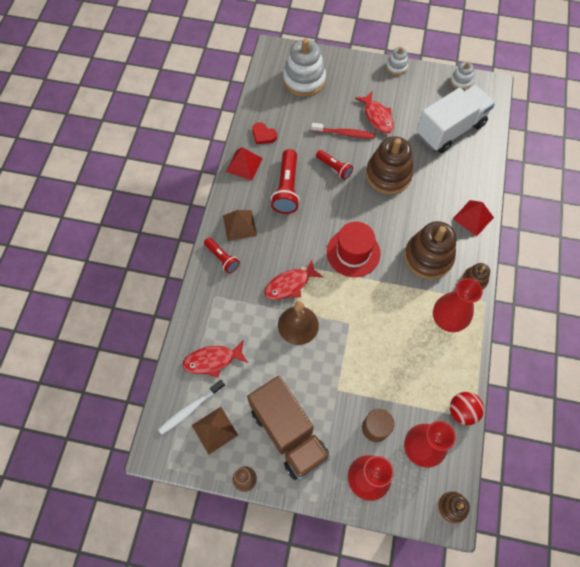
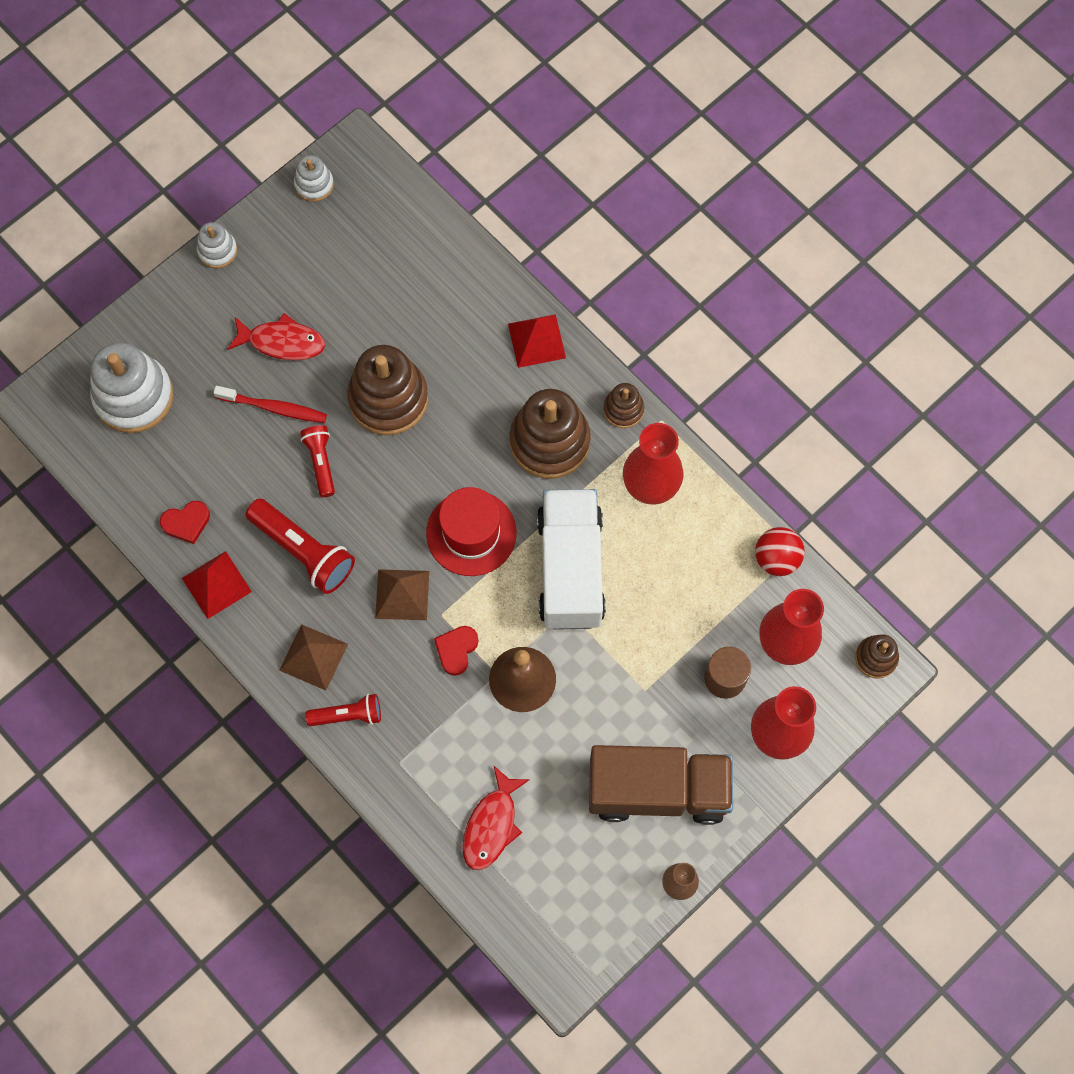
camera: 55 degrees left, 5 degrees up
white toothbrush [158,380,225,435] -> none
brown pyramid [192,407,238,455] -> brown pyramid moved to [375,569,429,620]
red fish [264,259,323,300] -> red heart [434,626,478,676]
red toothbrush [311,123,375,139] -> red toothbrush turned 60 degrees clockwise [213,386,327,423]
red flashlight [316,150,353,180] -> red flashlight turned 90 degrees counterclockwise [300,425,335,497]
white truck [417,85,495,153] -> white truck moved to [537,489,606,630]

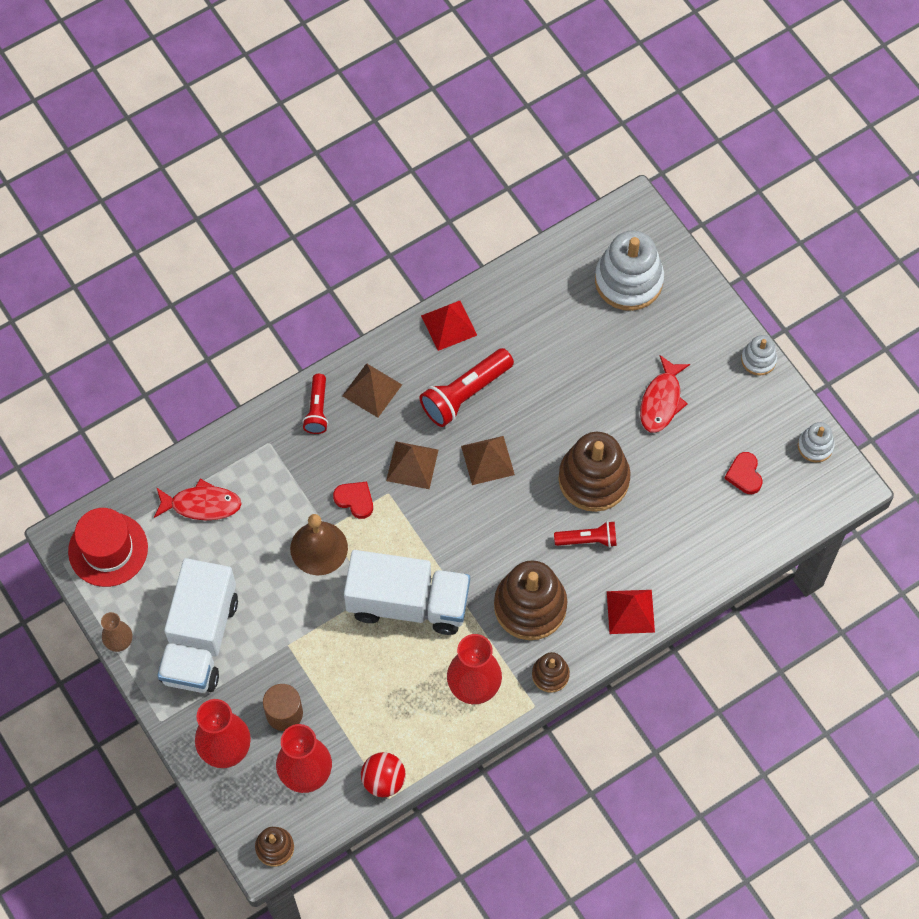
camera: 100 degrees right, 5 degrees down
red heart [160,501,210,544] -> red heart moved to [724,452,762,494]
red toothbrush [213,386,327,423] -> none
red flashlight [300,425,335,497] -> red flashlight moved to [554,521,617,547]
red hat [426,487,517,576] -> red hat moved to [68,508,148,587]
red fish [462,766,530,870] -> red fish turned 150 degrees clockwise [154,479,242,520]
brown truck [589,745,733,825] -> white truck [157,558,238,693]
none -> brown pyramid [461,436,515,485]

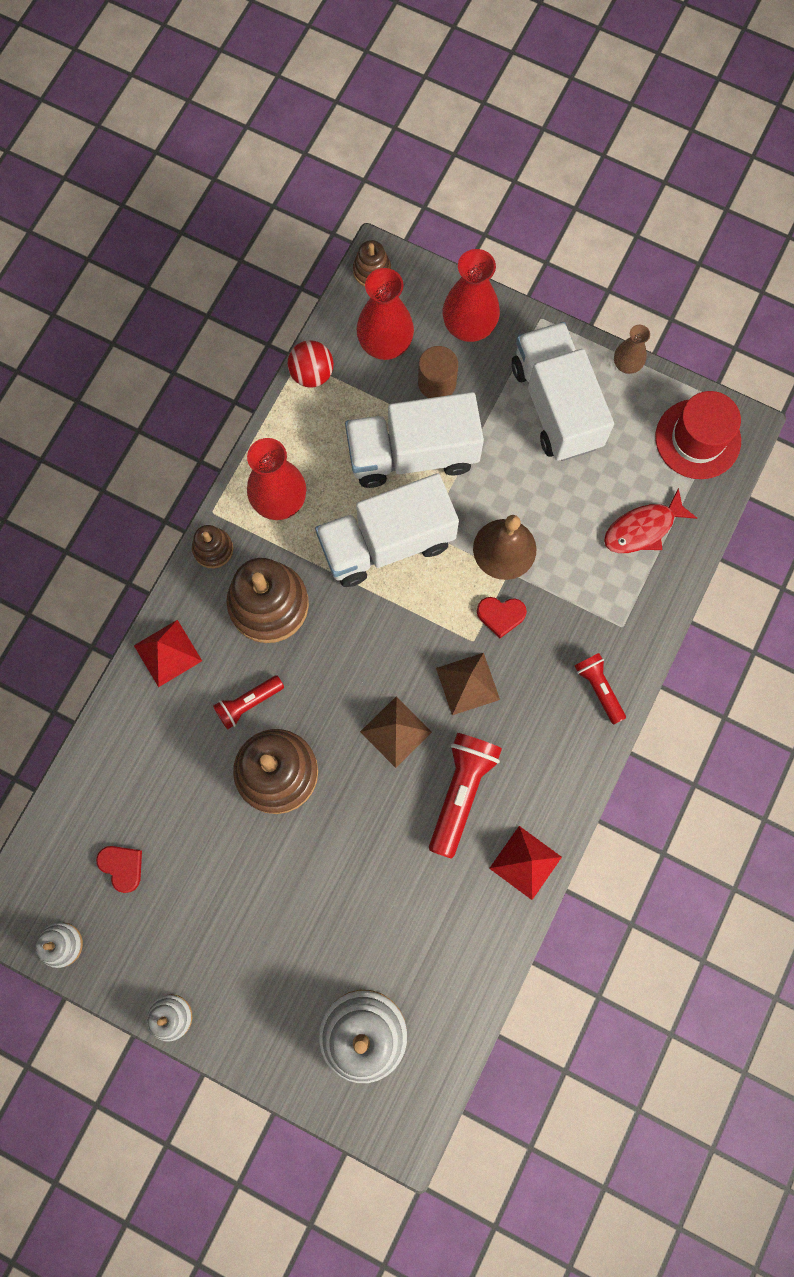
camera: 150 degrees right, 10 degrees up
brown pyramid [342,363,402,418] -> none
red fish [640,355,690,433] -> none
none -> white truck [345,392,484,488]

